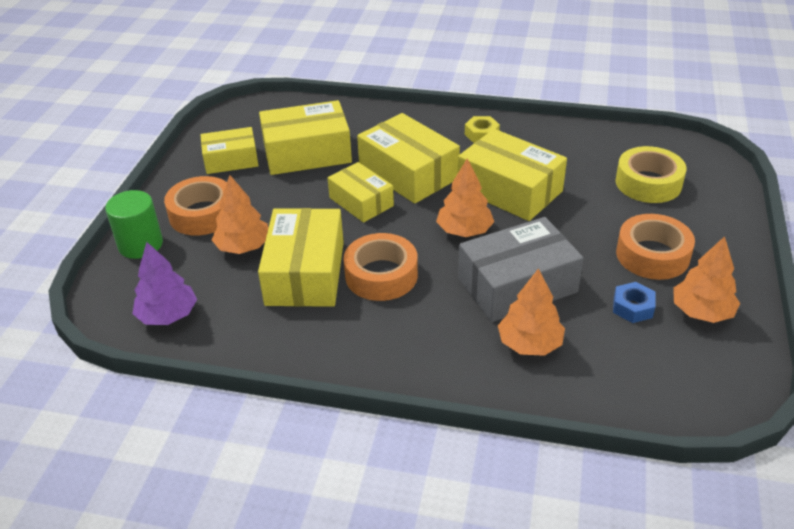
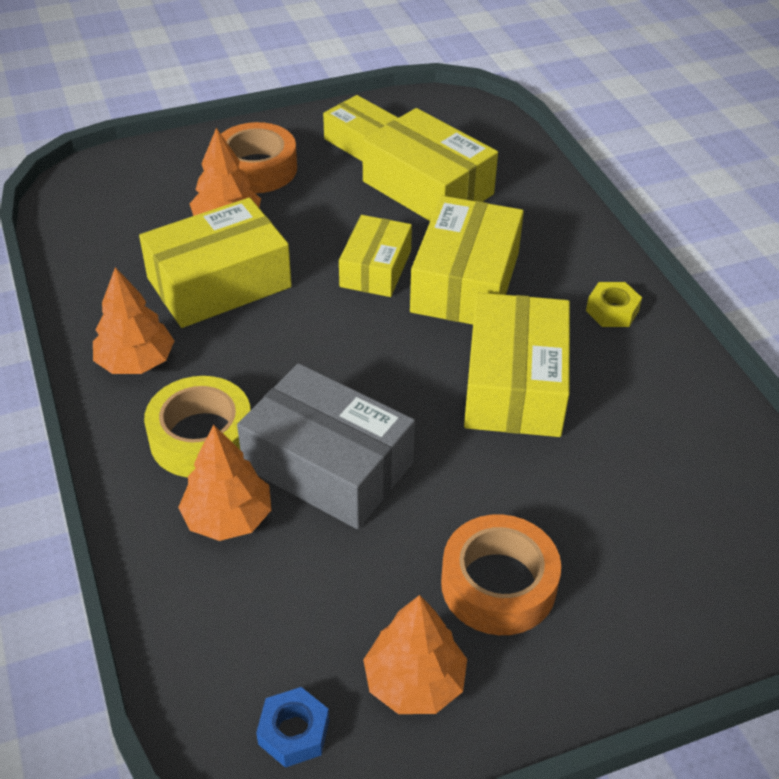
camera: 55 degrees right, 5 degrees up
green cylinder [105,190,163,259] -> none
purple tree [132,242,197,325] -> none
orange tape [344,233,418,301] -> none
orange tree [436,158,494,237] -> orange tree moved to [93,267,174,374]
blue nut [613,282,655,323] -> blue nut moved to [256,687,329,768]
yellow tape [615,146,686,203] -> yellow tape moved to [144,376,251,477]

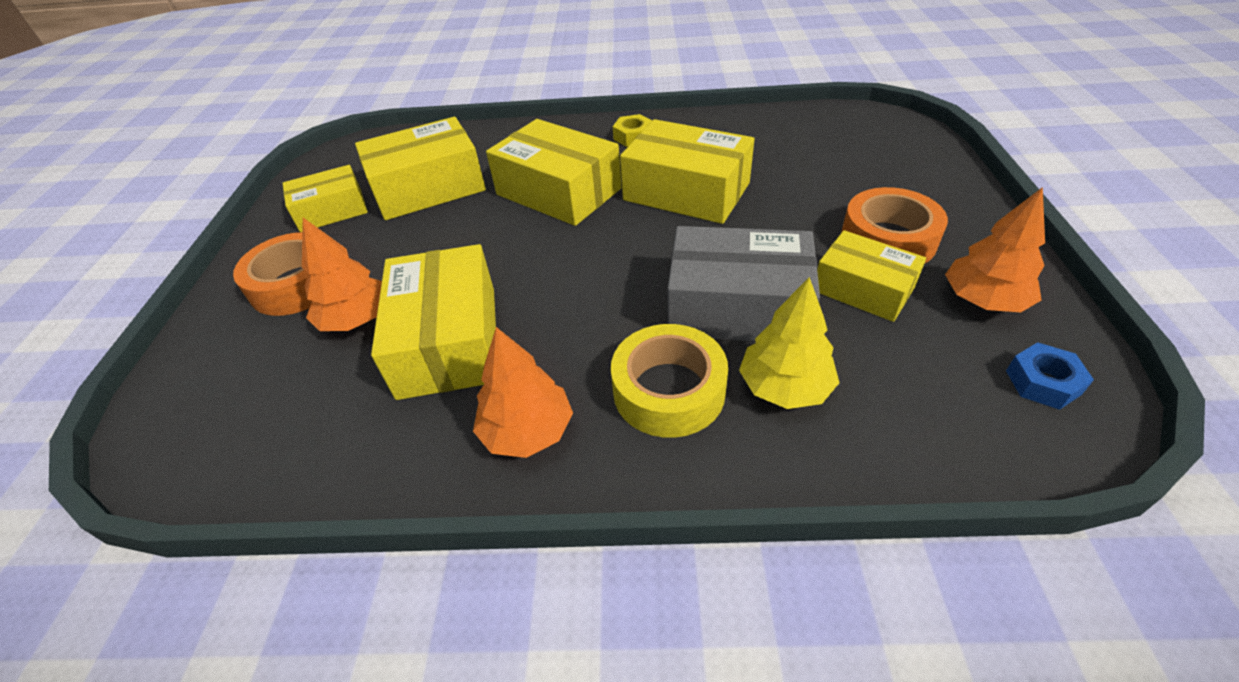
camera: 65 degrees left, 0 degrees up
orange tree [178,425,271,541] -> yellow tree [739,277,840,409]
grey box [237,363,415,529] -> grey box turned 45 degrees clockwise [667,226,820,342]
yellow box [339,215,412,297] -> yellow box moved to [817,230,926,322]

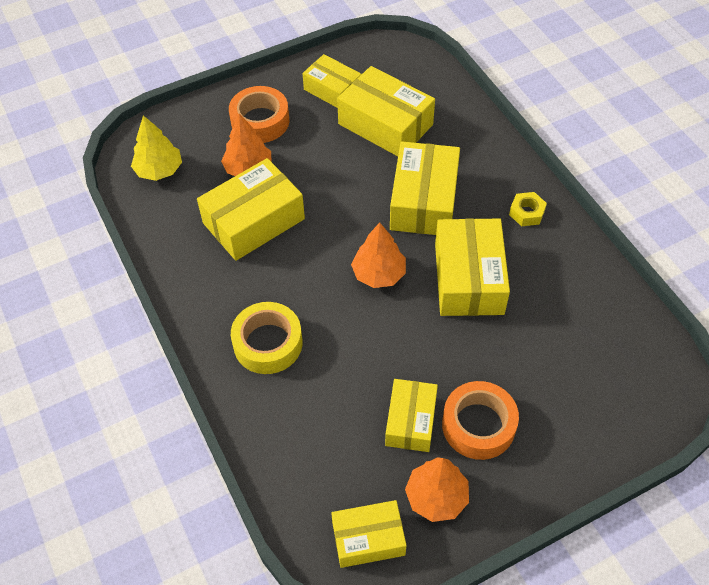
camera: 60 degrees right, 10 degrees up
orange tree [473,327,573,458] -> orange tree moved to [351,223,406,288]
grey box [667,226,820,342] -> none
yellow tree [739,277,840,409] -> yellow tree moved to [131,115,182,181]
blue nut [1006,342,1094,410] -> yellow box [331,500,407,568]

